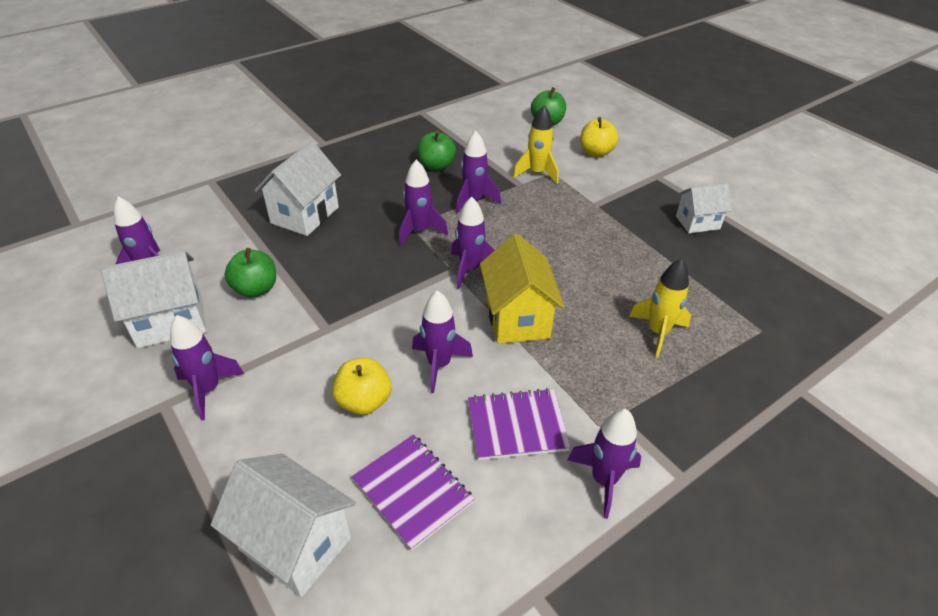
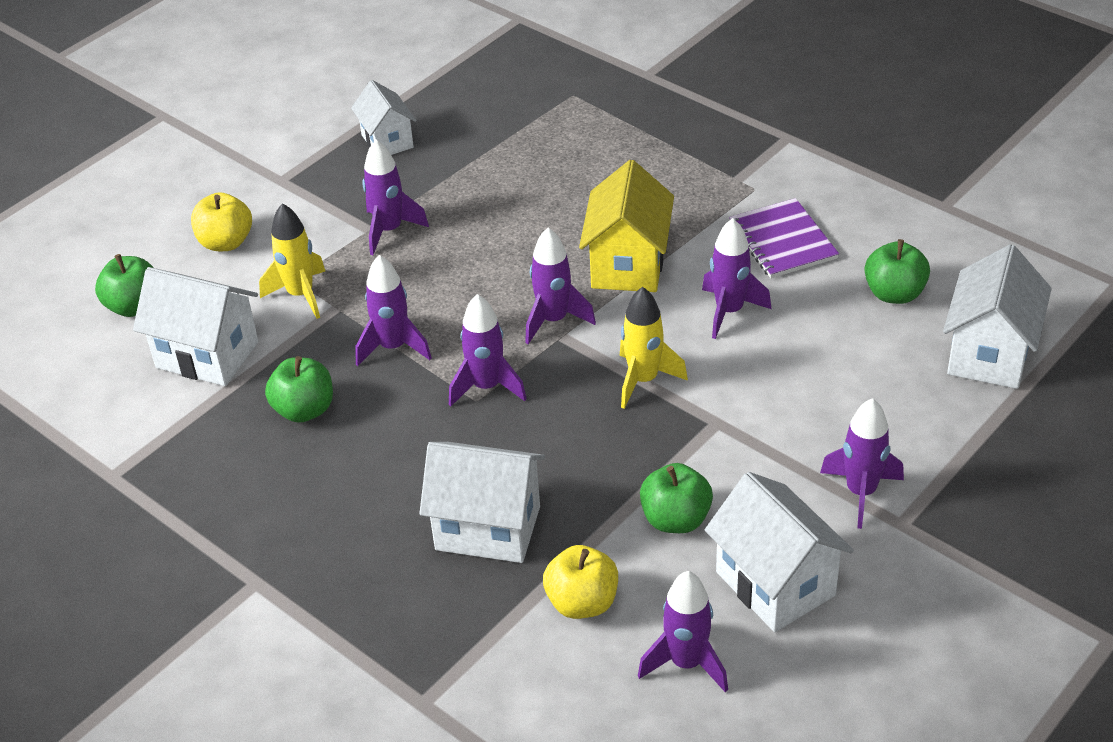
camera: 100 degrees left, 0 degrees up
yellow apple [332,358,391,415] -> yellow apple moved to [543,545,618,619]
purple notebook [352,434,474,551] -> green apple [865,239,930,304]
yellow house [480,233,565,344] -> yellow house turned 60 degrees counterclockwise [579,160,674,292]
purple rocket [568,409,641,519] -> purple rocket moved to [362,140,429,255]
yellow rocket [629,259,691,358] -> yellow rocket moved to [620,287,688,409]
none -> white house [133,267,259,386]

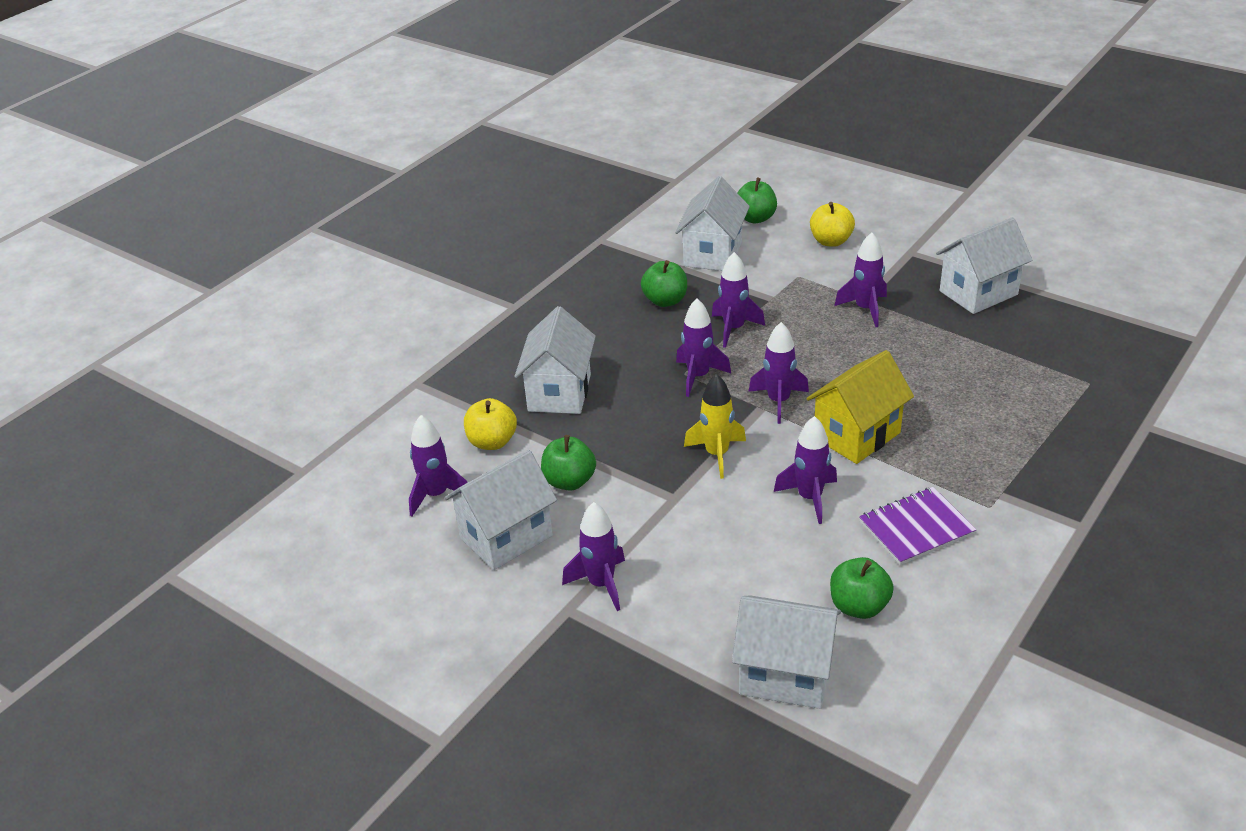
camera: 85 degrees right, 5 degrees down
yellow rocket [259,203,325,319] -> none
white house [351,80,417,155] -> white house [936,217,1033,314], size x1.54
yellow house [579,160,674,292] -> yellow house turned 45 degrees counterclockwise [806,350,914,464]

